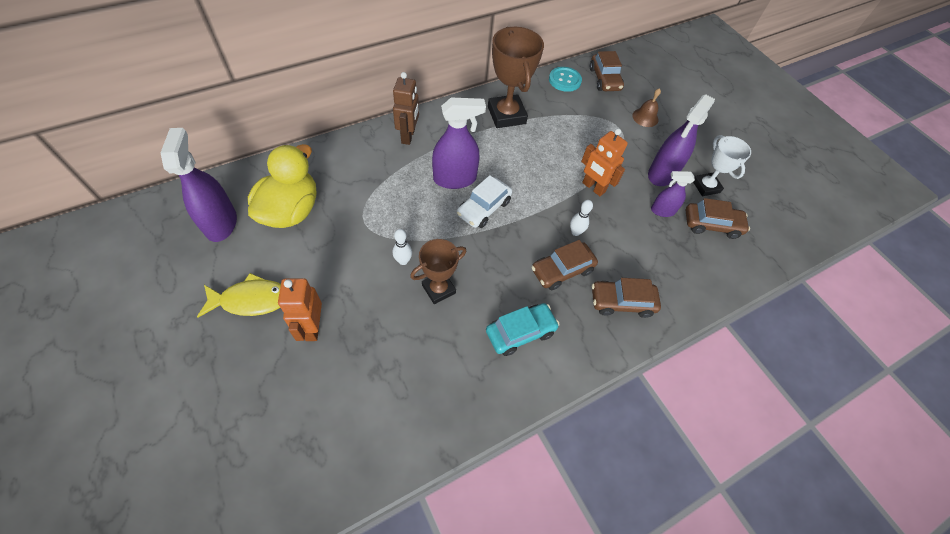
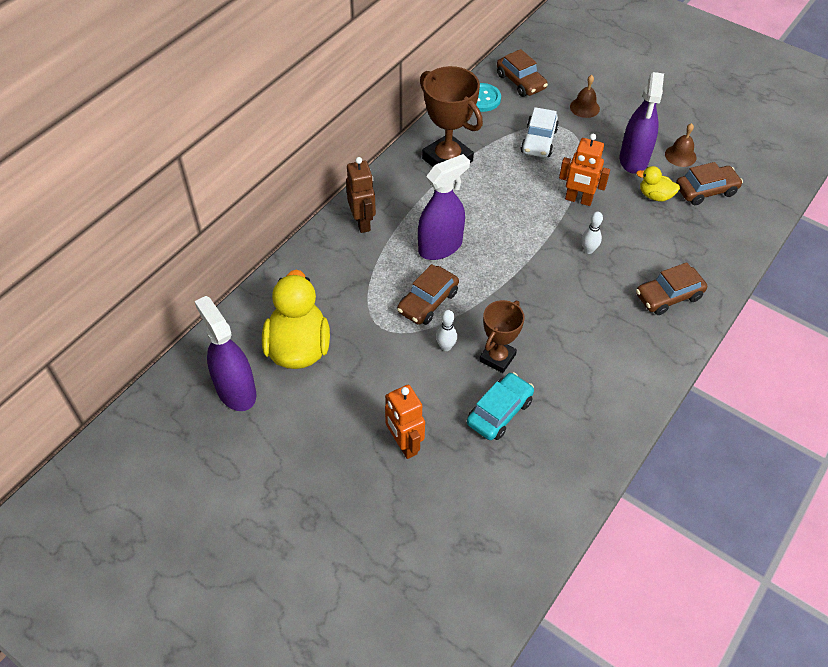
camera: 20 degrees left, 5 degrees down
yellow fish [197,273,281,317] -> none
white car [457,175,512,228] -> white car moved to [521,107,559,158]
turquoise car [486,303,560,356] -> turquoise car moved to [467,372,534,440]
brown car [532,240,598,290] -> brown car moved to [397,264,459,325]
purple spray bottle [651,171,695,217] -> yellow duck [636,166,680,201]
white trophy [693,135,751,196] -> brown bell [665,123,696,167]

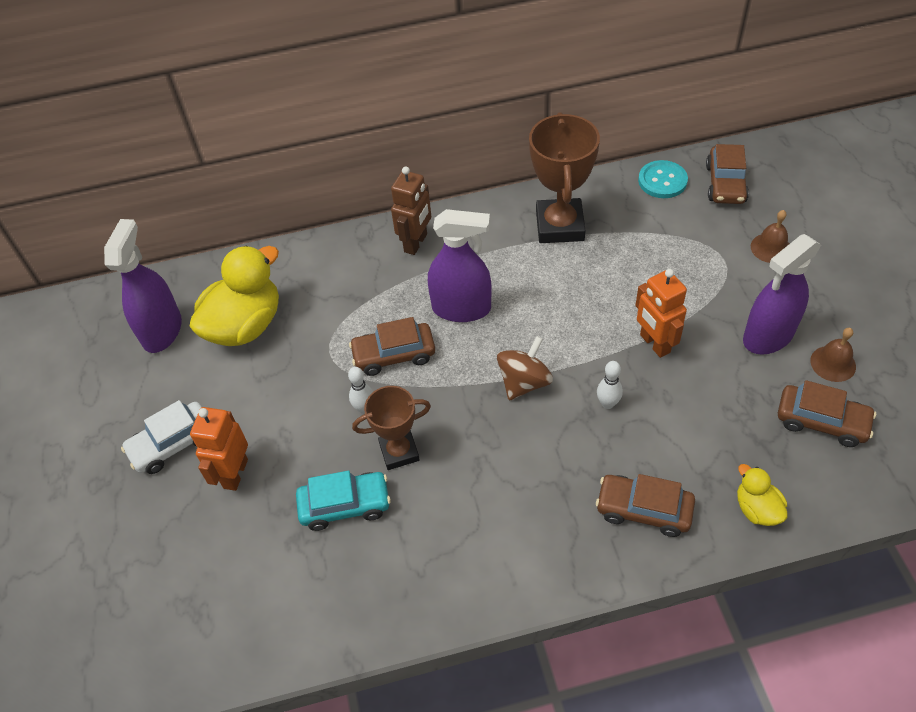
camera: 45 degrees right, 0 degrees up
white car [521,107,559,158] -> white car moved to [121,400,202,474]
yellow duck [636,166,680,201] -> yellow duck moved to [737,464,787,526]
none -> brown spinning top [497,336,553,400]

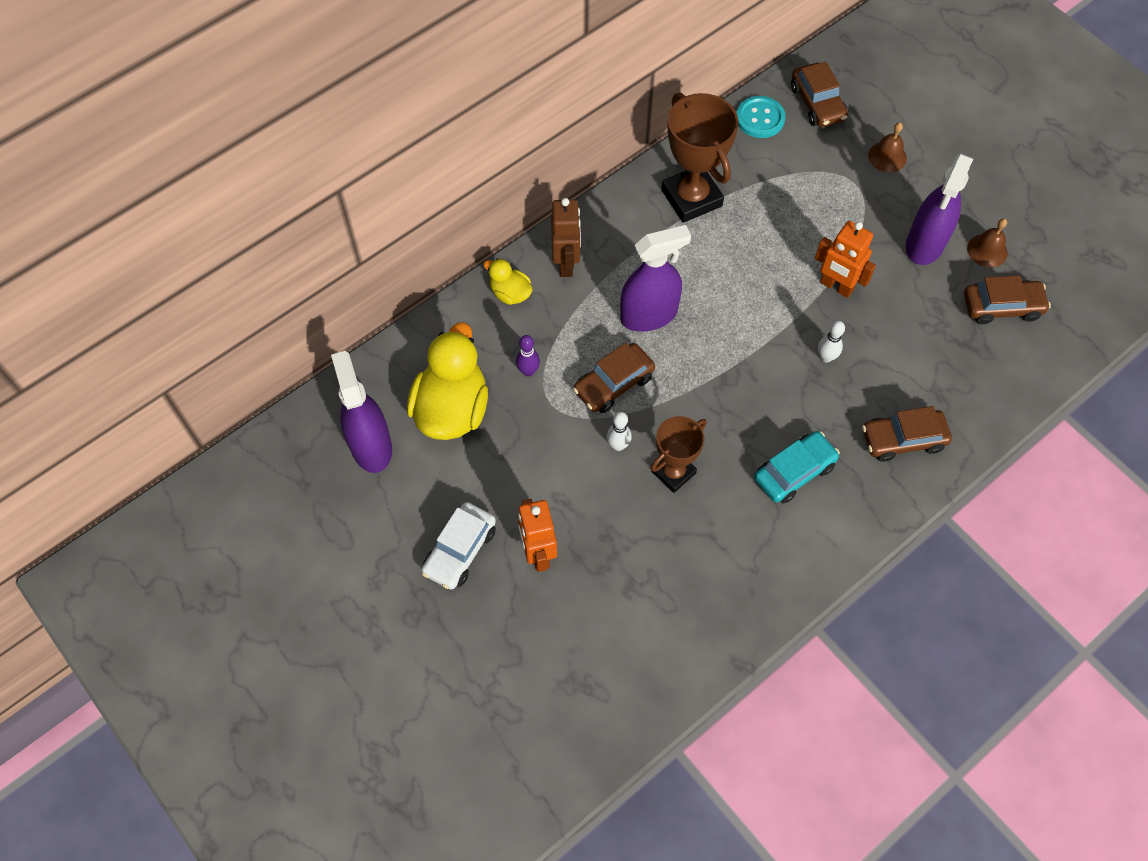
camera: 30 degrees left, 10 degrees up
turquoise car [296,471,391,531] -> turquoise car moved to [754,431,840,504]
brown spinning top [497,336,553,400] -> none
yellow duck [737,464,787,526] -> yellow duck moved to [483,258,533,305]
none -> purple bowling pin [516,335,540,376]

